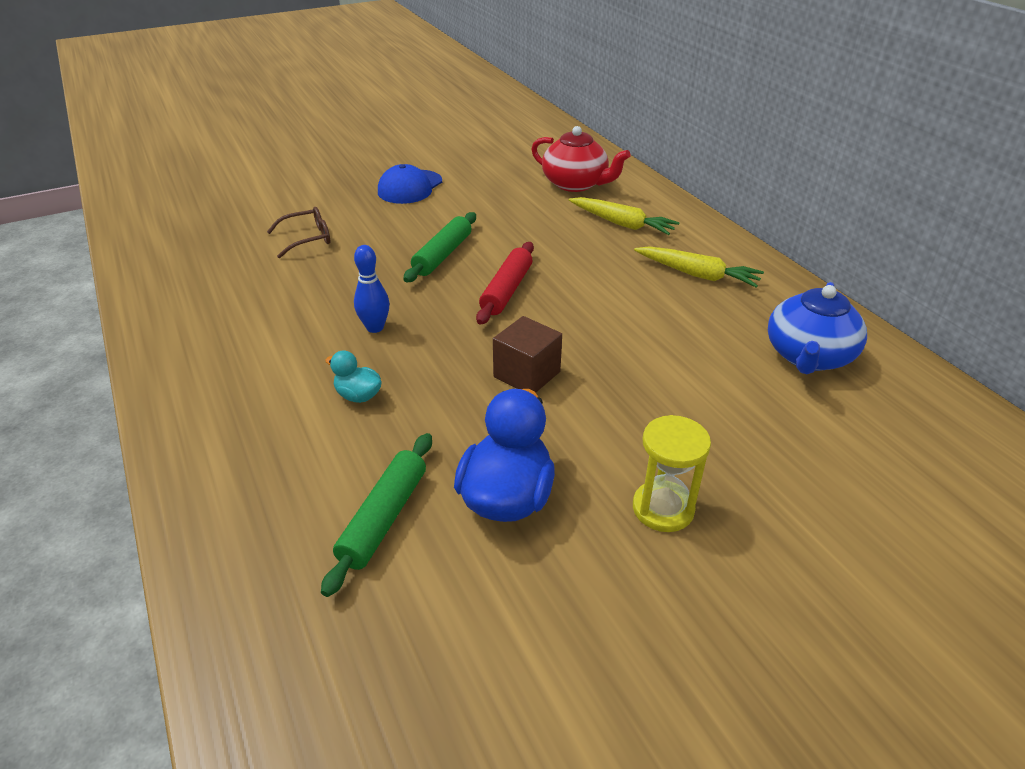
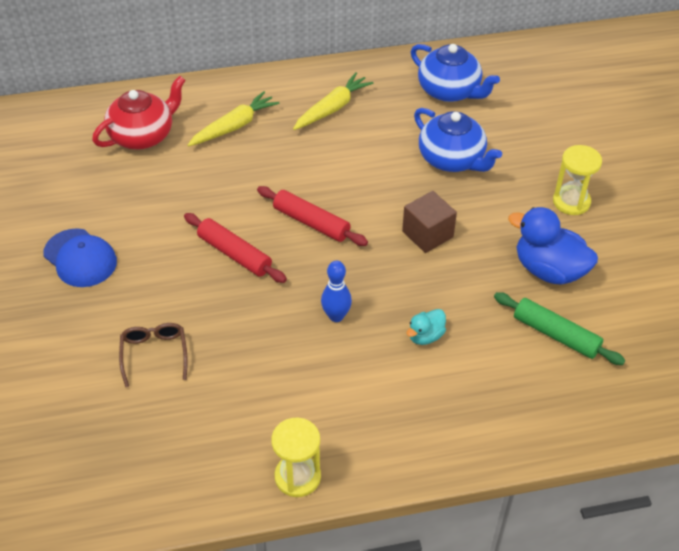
camera: 75 degrees left, 10 degrees up
green rolling pin [403,212,476,282] -> red rolling pin [184,213,287,283]
none -> yellow hourglass [271,418,321,497]
none -> blue teapot [414,108,502,172]

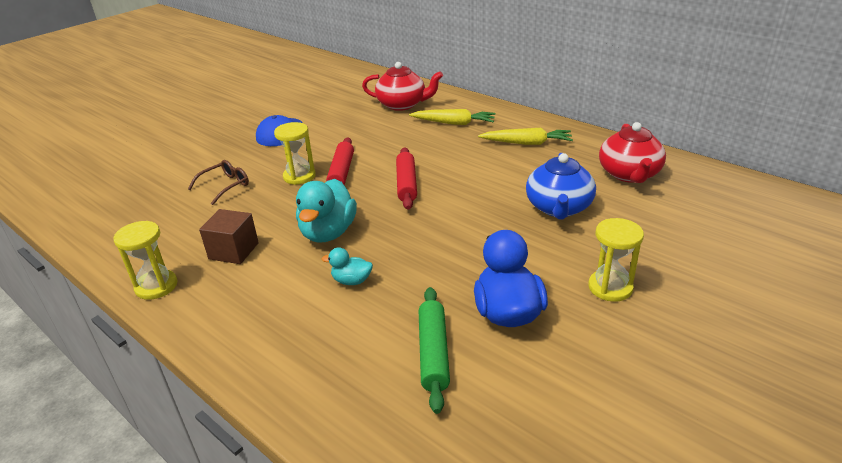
camera: 55 degrees right, 15 degrees down
blue bowling pin [321,261,352,322] -> turquoise duck [296,179,357,243]
brown cube [402,191,457,253] -> brown cube moved to [199,209,259,264]
blue teapot [411,44,500,102] -> red teapot [599,122,666,183]
none -> yellow hourglass [274,122,316,185]

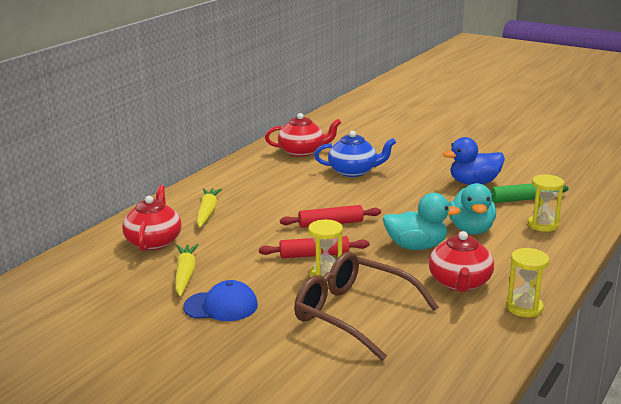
camera: 100 degrees left, 10 degrees down
brown glasses [188,160,249,205] -> brown glasses [294,252,438,361], size x2.10
brown cube [199,209,259,264] -> red teapot [429,231,494,292]
turquoise duck [322,247,373,285] -> turquoise duck [449,183,496,234], size x1.96
yellow carrot [478,128,573,145] -> yellow carrot moved to [175,244,199,296]
yellow hourglass [588,218,644,302] -> yellow hourglass moved to [528,174,564,232]

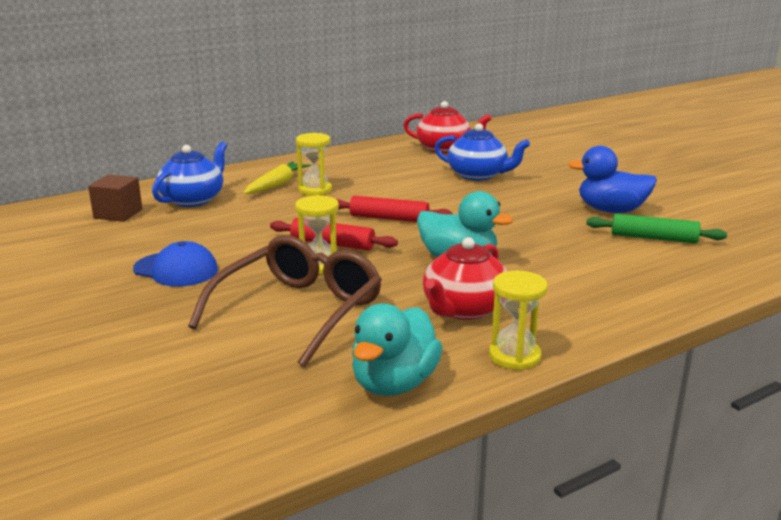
camera: 25 degrees right, 0 degrees up
red teapot [122,185,182,251] -> blue teapot [152,142,227,207]
yellow carrot [175,244,199,296] -> none
brown glasses [294,252,438,361] -> brown glasses turned 60 degrees clockwise [188,235,382,367]
turquoise duck [449,183,496,234] -> turquoise duck moved to [352,304,442,396]
yellow hourglass [528,174,564,232] -> yellow hourglass moved to [296,133,332,196]
none -> brown cube [88,175,143,222]

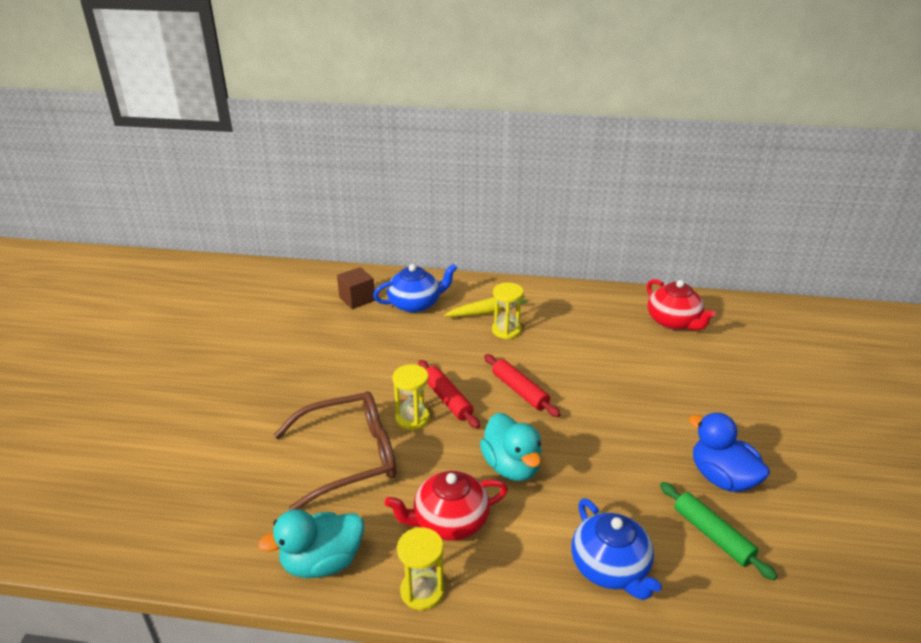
camera: 40 degrees right, 10 degrees up
blue cap [133,241,218,287] -> none
blue teapot [435,123,530,181] -> blue teapot moved to [571,498,662,600]

